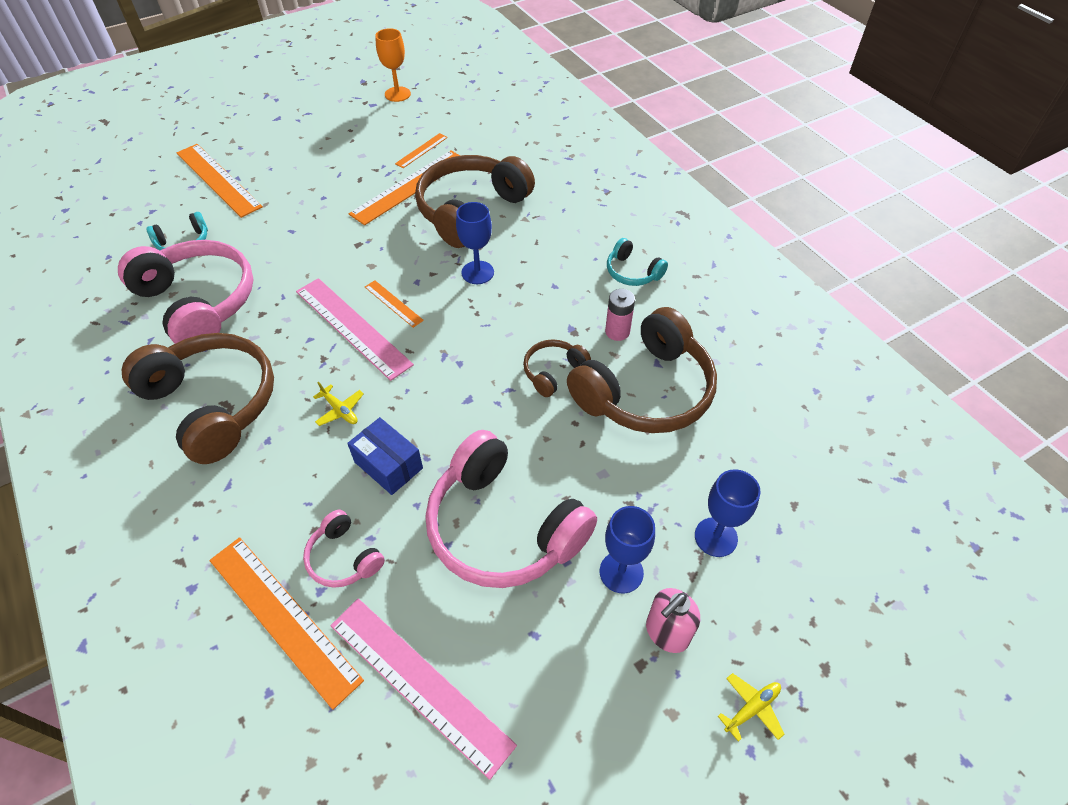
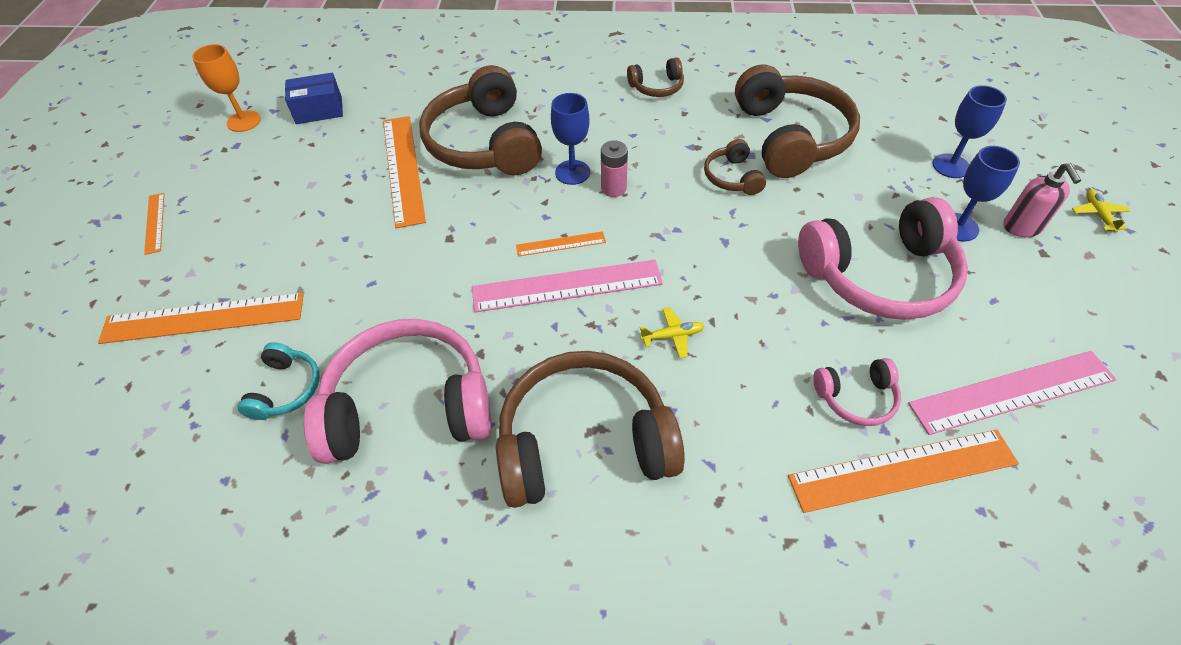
camera: 55 degrees left, 0 degrees up
blue box [347,417,423,495] -> blue box moved to [285,72,343,124]
orange ruler [395,133,448,168] -> orange ruler moved to [144,193,164,255]
pink battery [605,289,635,341] -> pink battery moved to [601,140,628,197]
turquoise headphones [607,238,668,286] -> brown headphones [627,57,684,97]

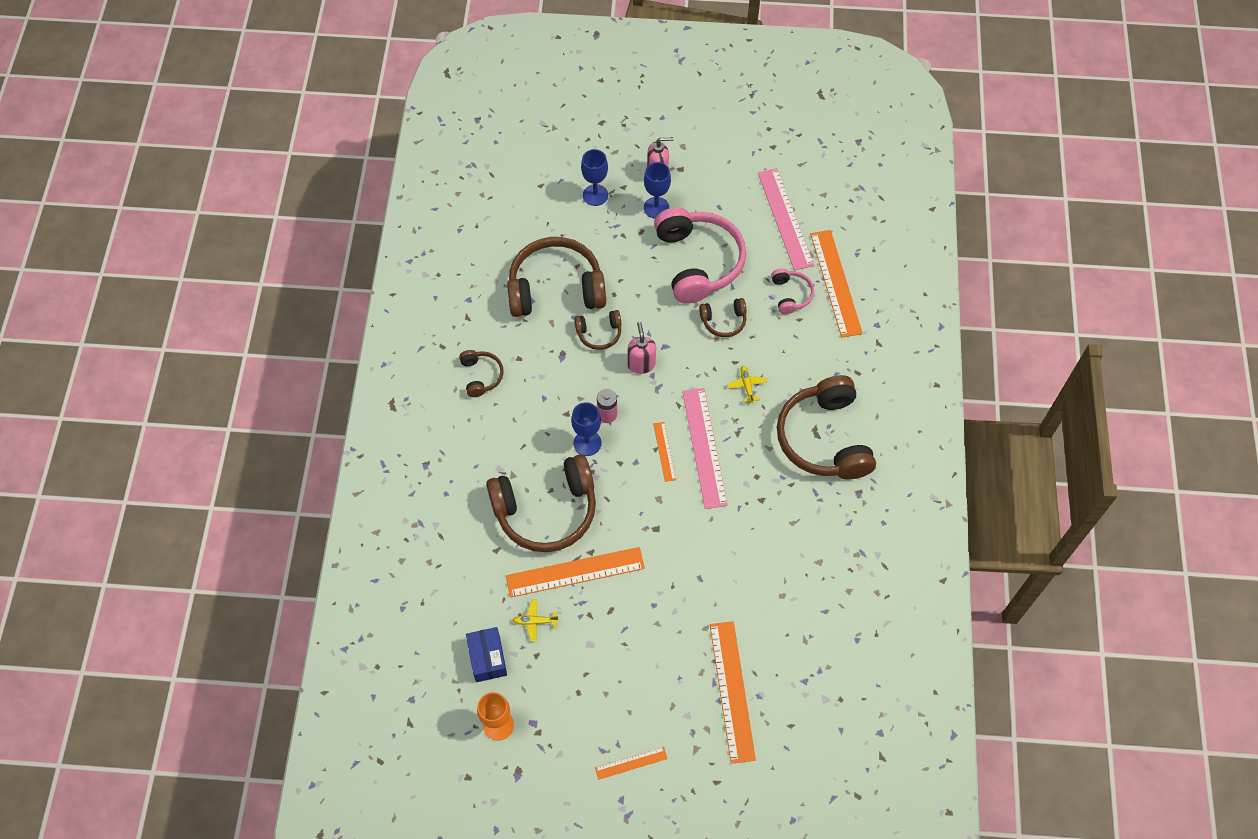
camera: 90 degrees left, 10 degrees up
turquoise headphones [238,342,320,420] -> none
pink headphones [304,319,491,464] -> none
yellow plane [1072,189,1130,233] -> yellow plane moved to [512,600,559,641]
none -> pink soap dispenser [627,322,656,374]
none -> brown headphones [699,298,746,337]

